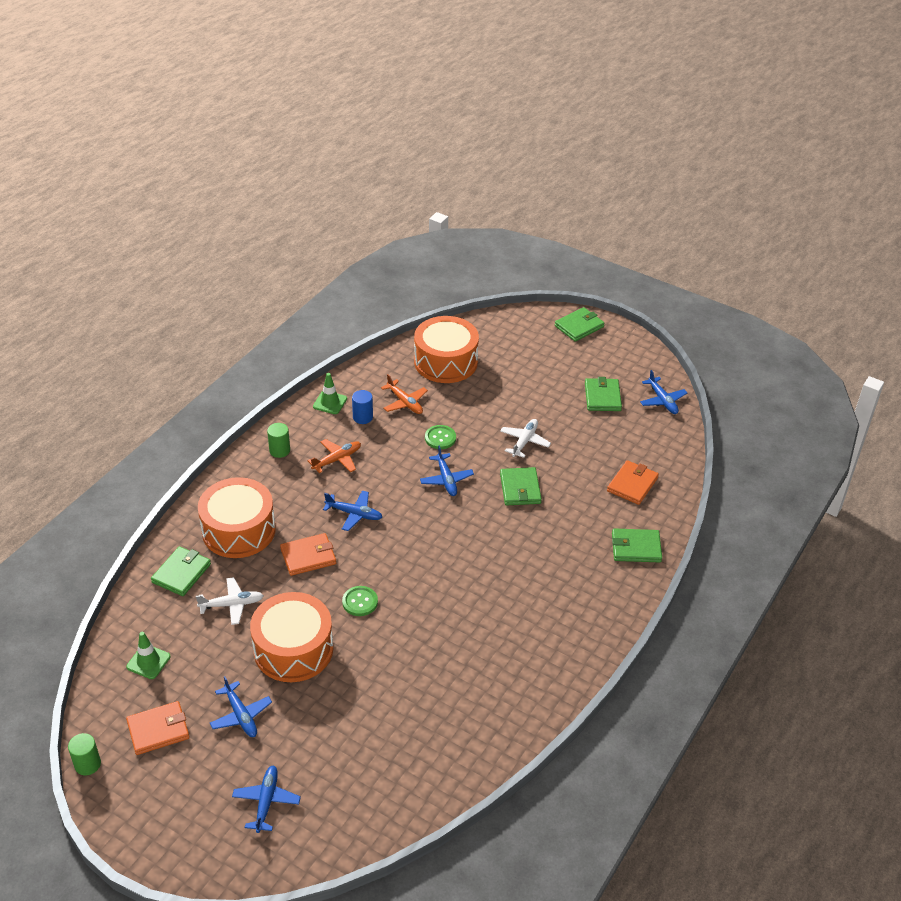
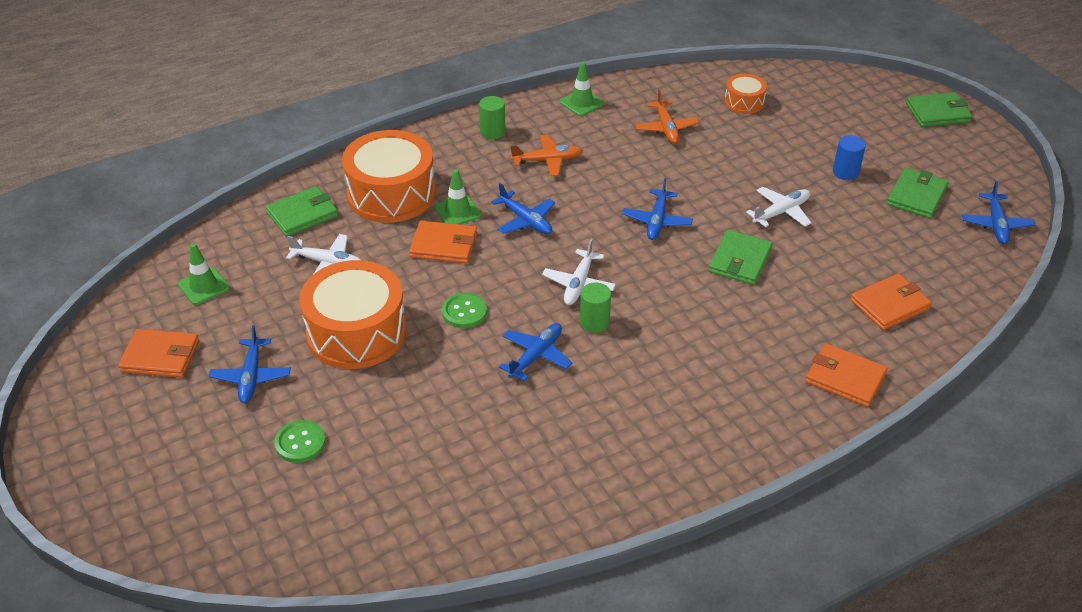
camera: 30 degrees right, 0 degrees up
green cylinder [68,733,101,775] -> green cylinder moved to [580,283,611,333]
blue plane [232,765,301,833] -> blue plane moved to [499,323,572,381]
blue cylinder [352,390,373,424] -> blue cylinder moved to [833,135,866,180]
orange drum [414,316,479,383] -> orange drum [725,73,767,114], size x0.49
green button [425,425,456,449] -> green button moved to [274,420,326,463]
green wallet [612,528,662,562] -> orange wallet [805,343,887,407]
none -> green traffic cone [435,169,481,225]
none -> white plane [542,239,616,305]

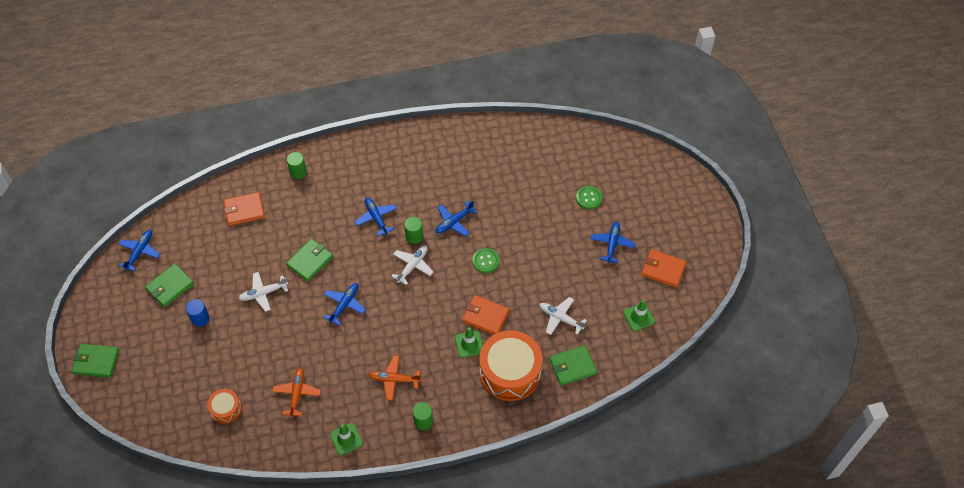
camera: 165 degrees left, 15 degrees up
orange drum [299,260,407,369] -> none
blue plane [491,183,555,234] -> blue plane moved to [355,197,397,236]
orange wallet [805,343,887,407] -> green cylinder [287,152,307,179]

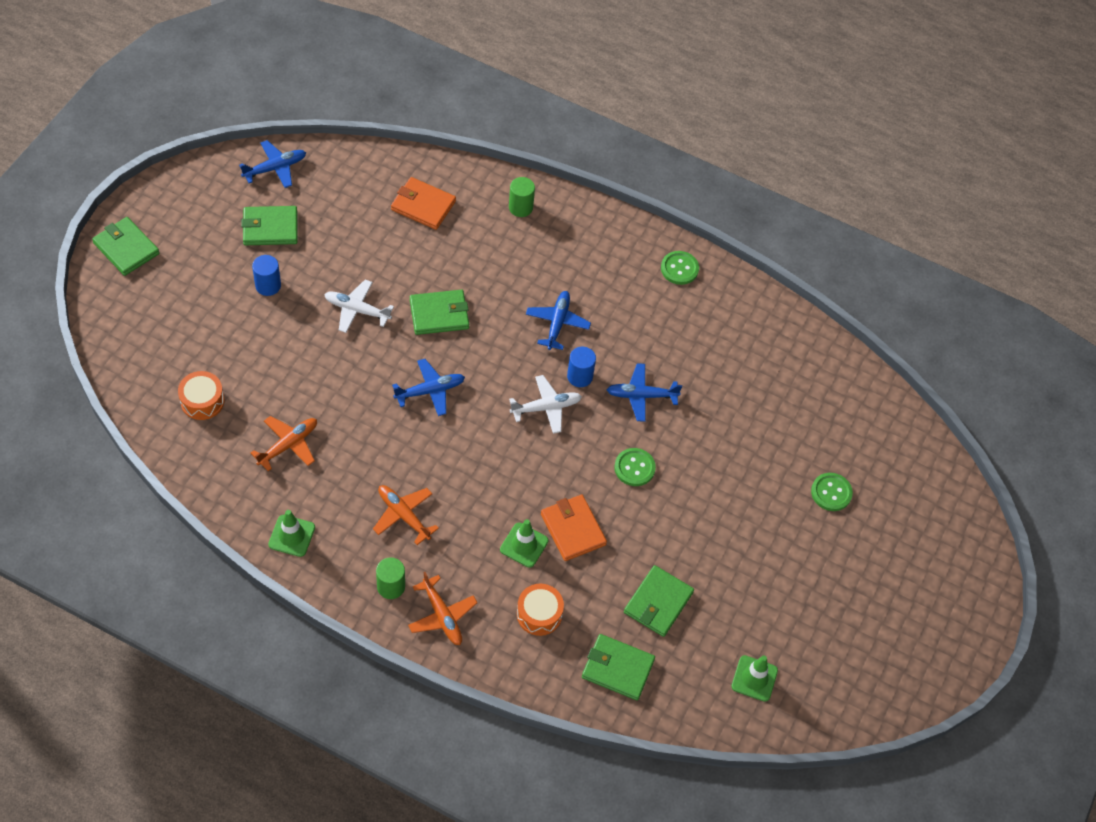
camera: 35 degrees right, 0 degrees up
green cylinder [404,217,423,244] -> blue cylinder [567,347,596,387]
orange drum [479,330,542,401] -> orange drum [517,584,564,636], size x0.49
white plane [539,297,587,335] -> green wallet [624,565,694,637]
blue plane [591,222,636,264] -> none
orange wallet [641,249,686,288] -> none
none -> orange plane [408,572,478,645]
none -> green button [661,251,699,285]

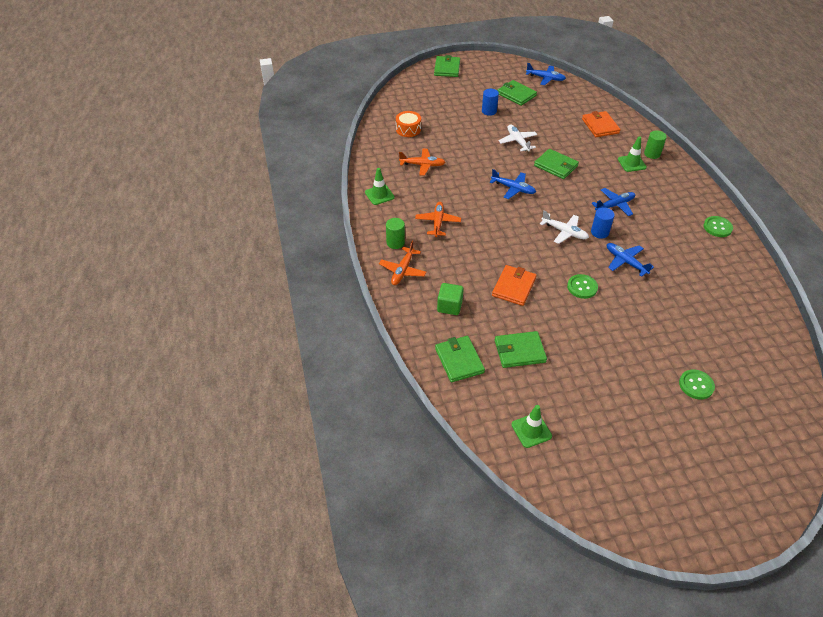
camera: 55 degrees right, 10 degrees down
green traffic cone [500,519,549,568] -> green traffic cone moved to [618,136,647,172]
orange drum [517,584,564,636] -> green cube [437,283,464,315]

